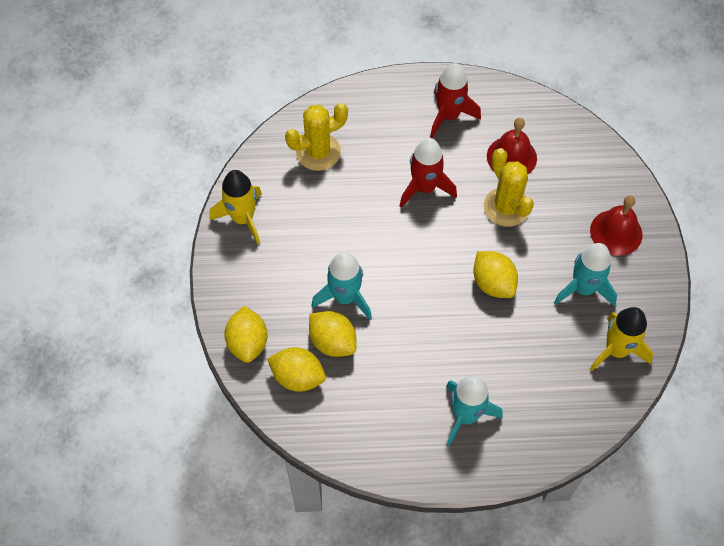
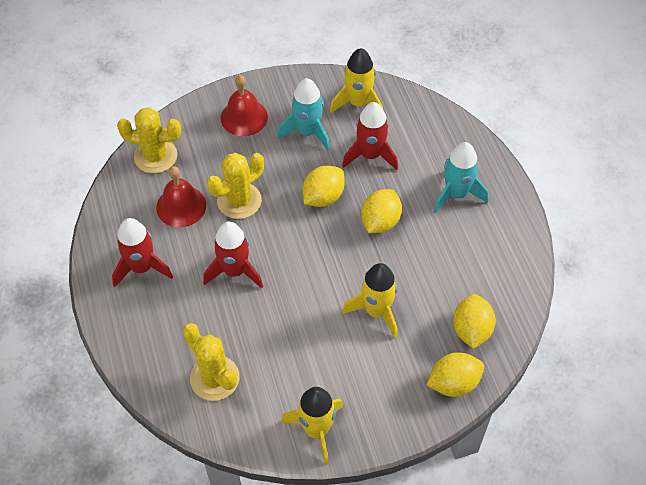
camera: 105 degrees left, 5 degrees down
yellow lemon [309,311,356,357] -> yellow lemon moved to [361,189,402,233]
turquoise rocket [311,252,372,320] -> yellow rocket [342,263,397,338]
none -> yellow cactus [117,107,181,173]
none -> red rocket [342,102,398,170]

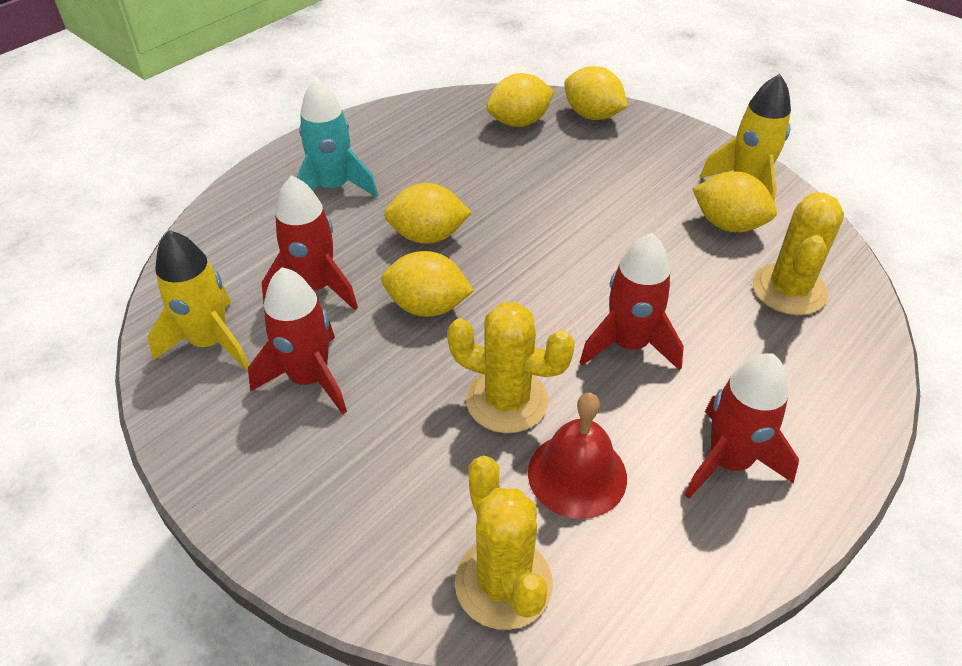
camera: 120 degrees left, 10 degrees down
red bell [221,75,268,136] -> none
turquoise rocket [277,78,330,151] -> red rocket [248,267,347,414]
yellow rocket [342,263,397,338] -> none
none -> yellow lemon [692,171,777,232]

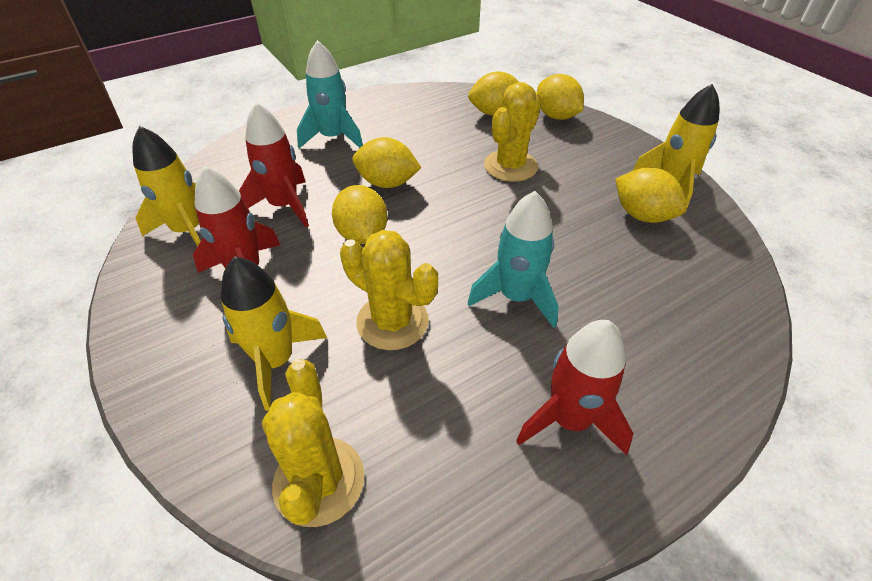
camera: 15 degrees right, 0 degrees up
yellow lemon [381,251,474,317] -> yellow lemon turned 45 degrees clockwise [332,185,388,244]
red bell [528,393,627,519] -> none
red rocket [579,233,684,371] -> turquoise rocket [468,191,559,328]
yellow cactus [753,192,844,315] -> yellow cactus moved to [484,82,541,182]
none -> yellow rocket [221,256,327,411]

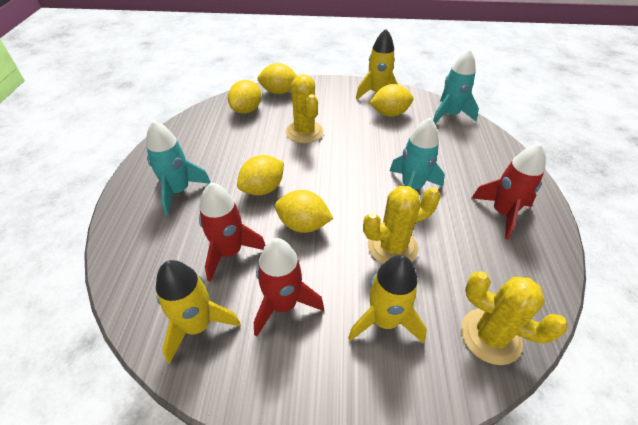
camera: 55 degrees left, 0 degrees up
none -> turquoise rocket [433,49,479,123]

